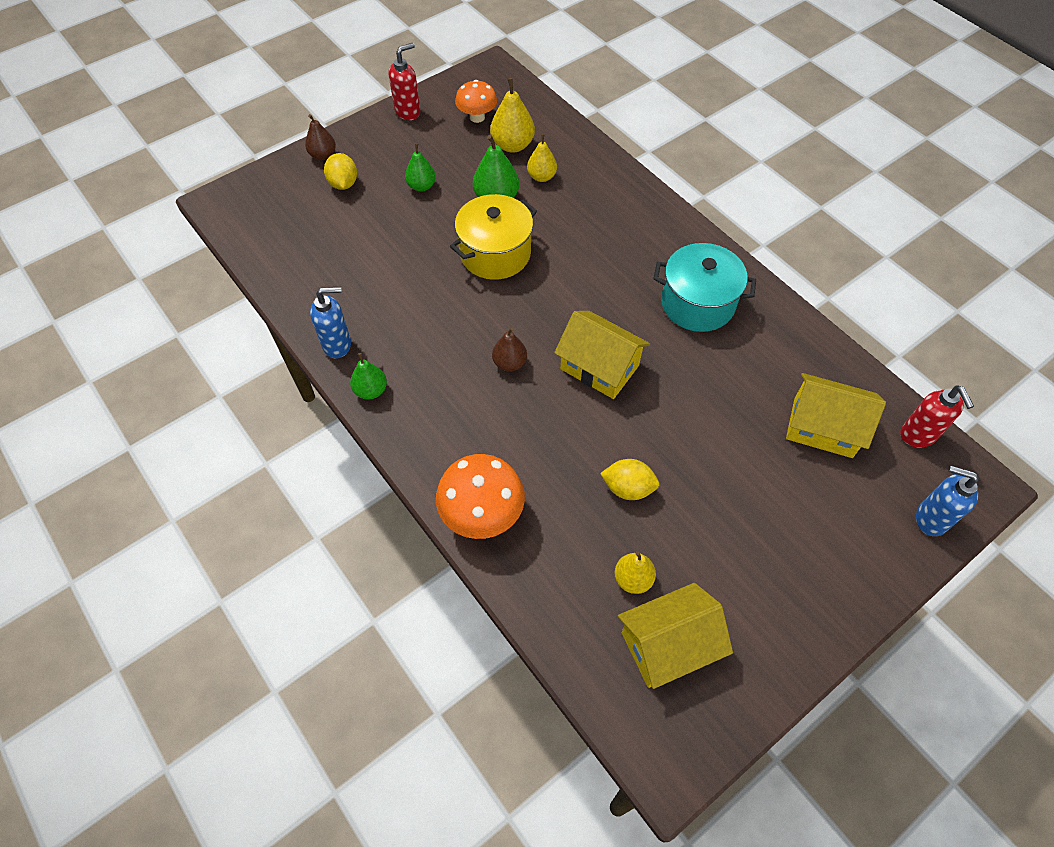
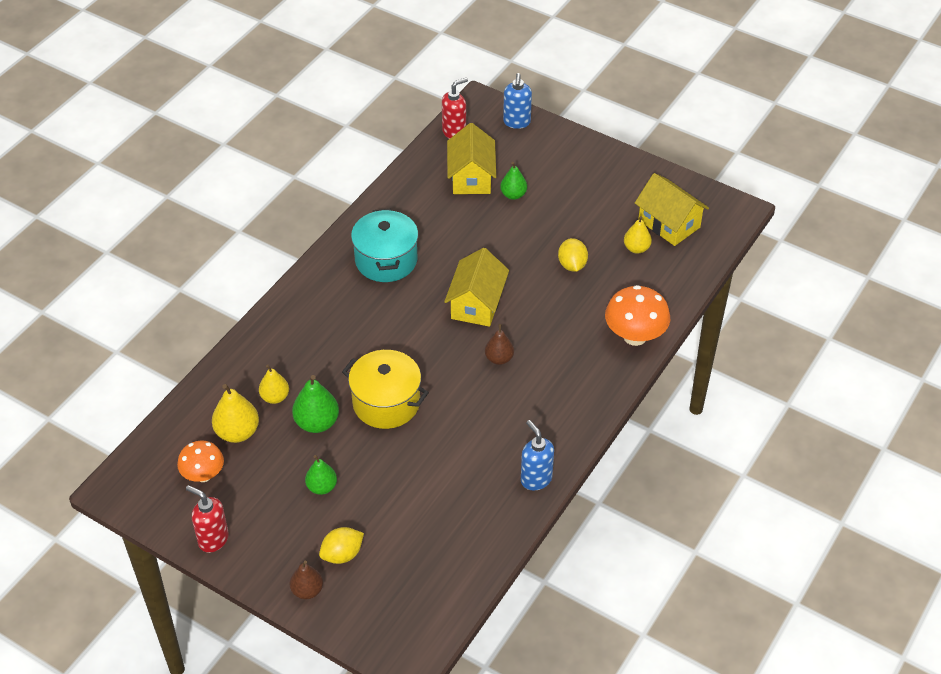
camera: 110 degrees left, 10 degrees down
green pear [350,353,387,399] -> green pear moved to [500,162,527,200]

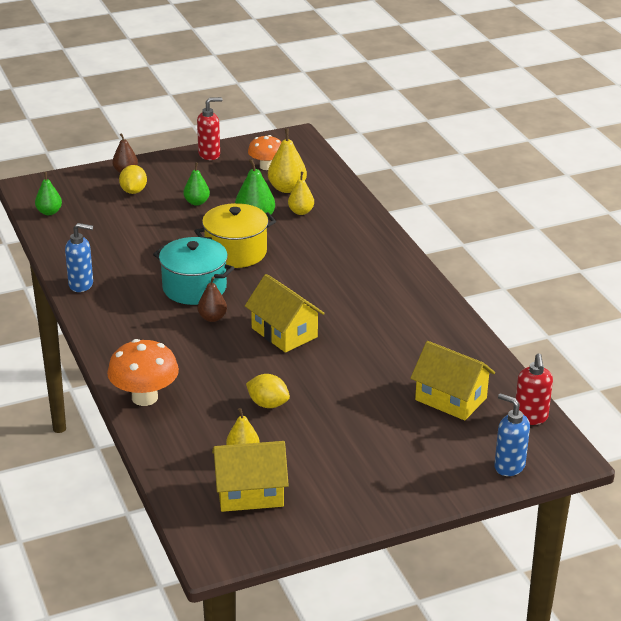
camera: 125 degrees right, 15 degrees down
turquoise pot [351,209,418,282] -> turquoise pot moved to [153,237,234,305]
green pear [500,162,527,200] -> green pear moved to [35,172,62,215]

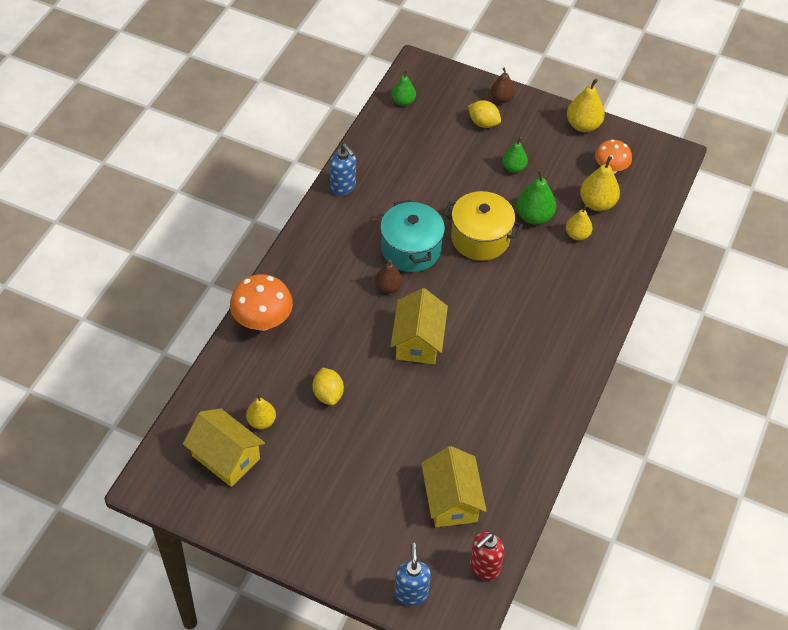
camera: 45 degrees right, 20 degrees up
yellow lemon [119,165,147,194] -> yellow lemon turned 75 degrees clockwise [468,100,501,128]
red soap dispenser [197,97,222,160] -> yellow pear [567,78,605,132]

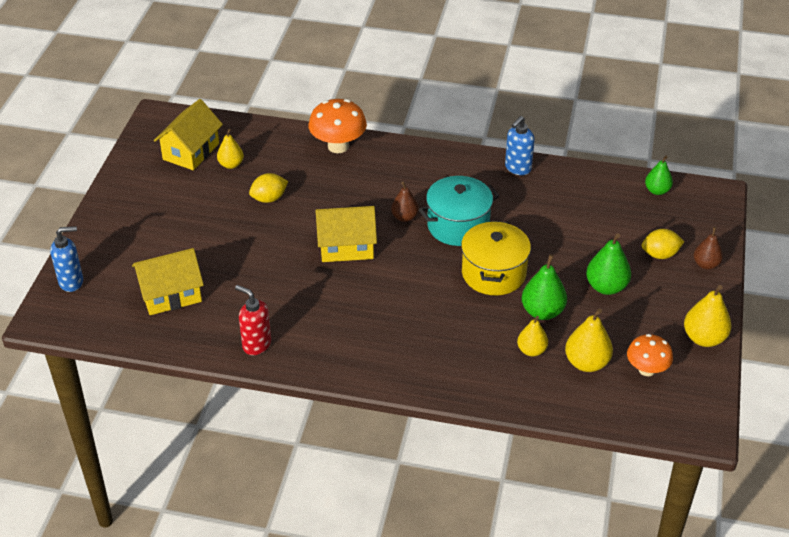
camera: 80 degrees right, 10 degrees down
yellow lemon [468,100,501,128] -> yellow lemon turned 60 degrees clockwise [642,229,684,259]
red soap dispenser [470,532,504,581] -> red soap dispenser moved to [235,285,271,355]
green pear [502,137,528,173] -> green pear [586,233,631,295], size x1.51

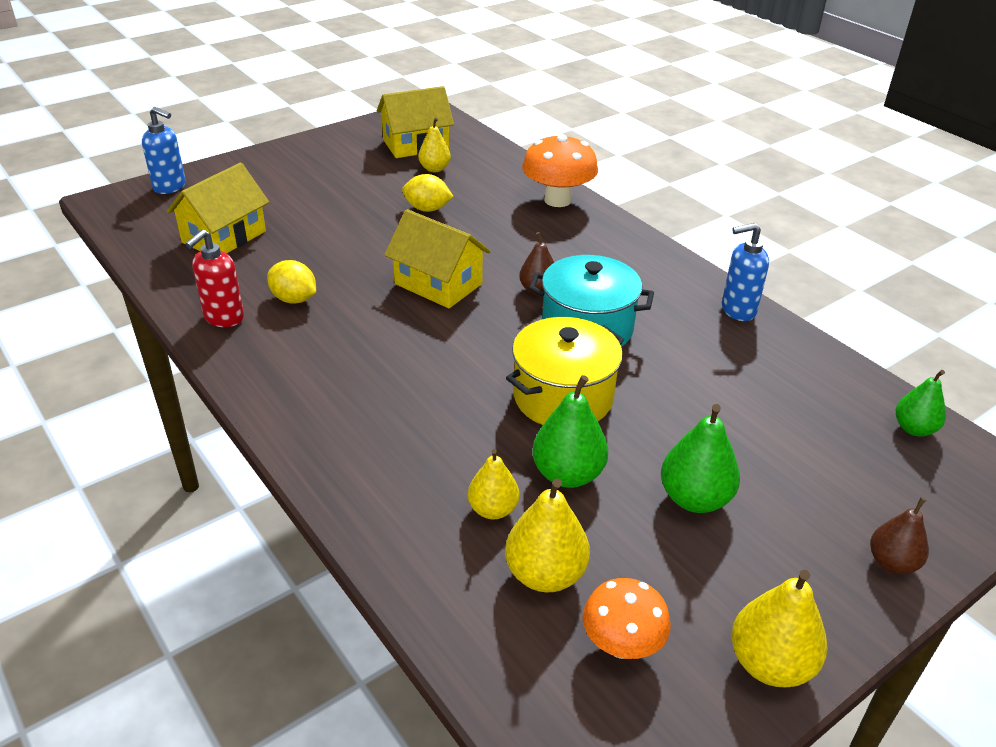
camera: 40 degrees right, 5 degrees down
yellow house [132,248,204,315] -> yellow house turned 75 degrees counterclockwise [167,163,269,253]
red soap dispenser [235,285,271,355] -> red soap dispenser turned 135 degrees counterclockwise [185,229,244,327]
yellow lemon [642,229,684,259] -> yellow lemon moved to [267,260,316,304]

